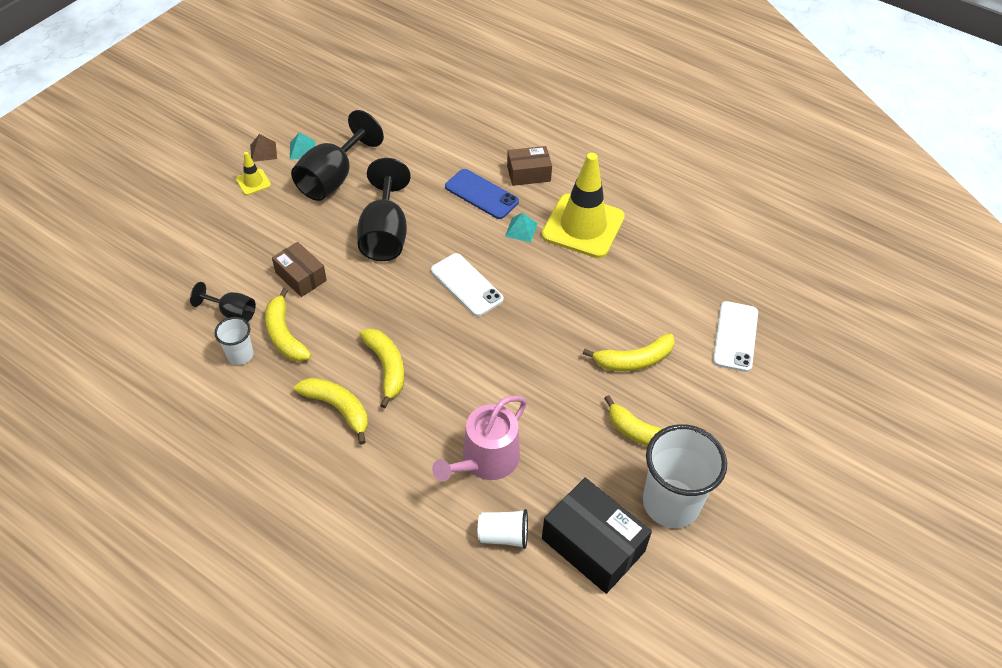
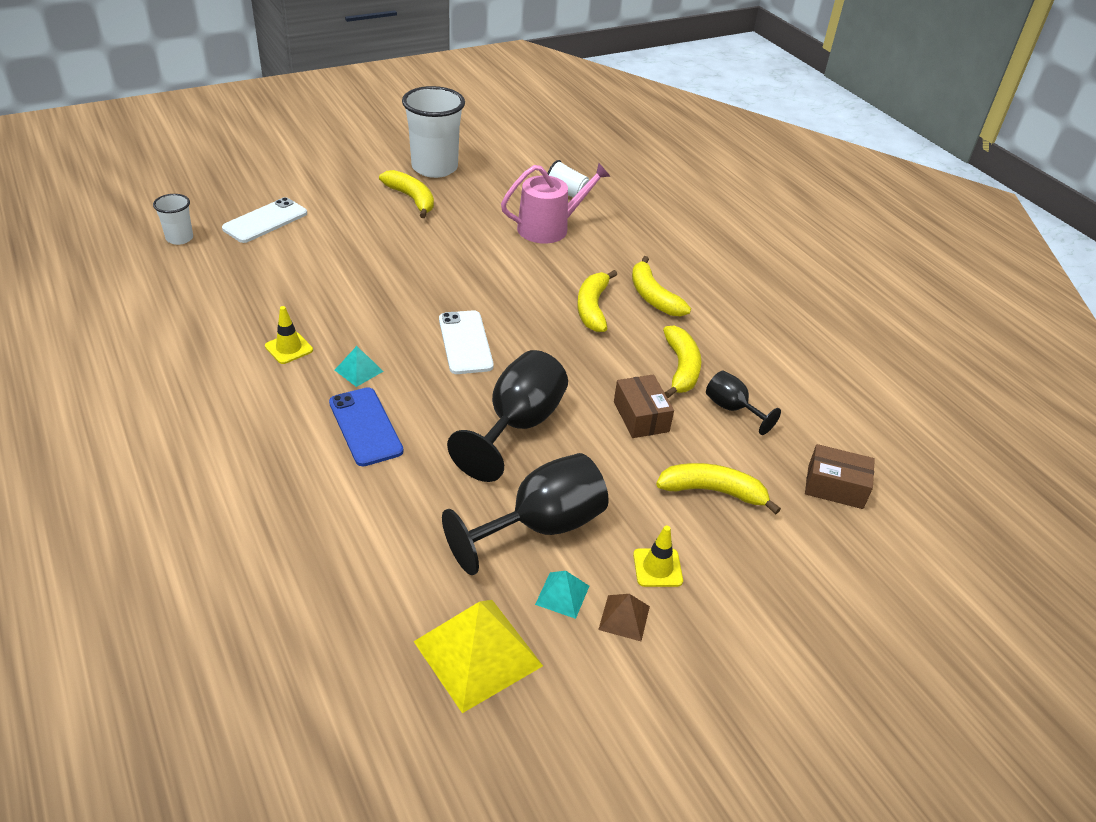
camera: 155 degrees left, 10 degrees down
white cup [214,317,254,365] -> white cup moved to [153,194,193,245]
brown box [507,146,552,186] -> brown box moved to [805,444,875,509]
yellow traffic cone [541,153,625,258] -> yellow traffic cone [265,306,313,364], size x0.43
black box [542,478,652,594] -> none
yellow banana [583,333,675,371] -> yellow banana moved to [656,463,781,514]
none -> yellow pyramid [413,600,543,713]

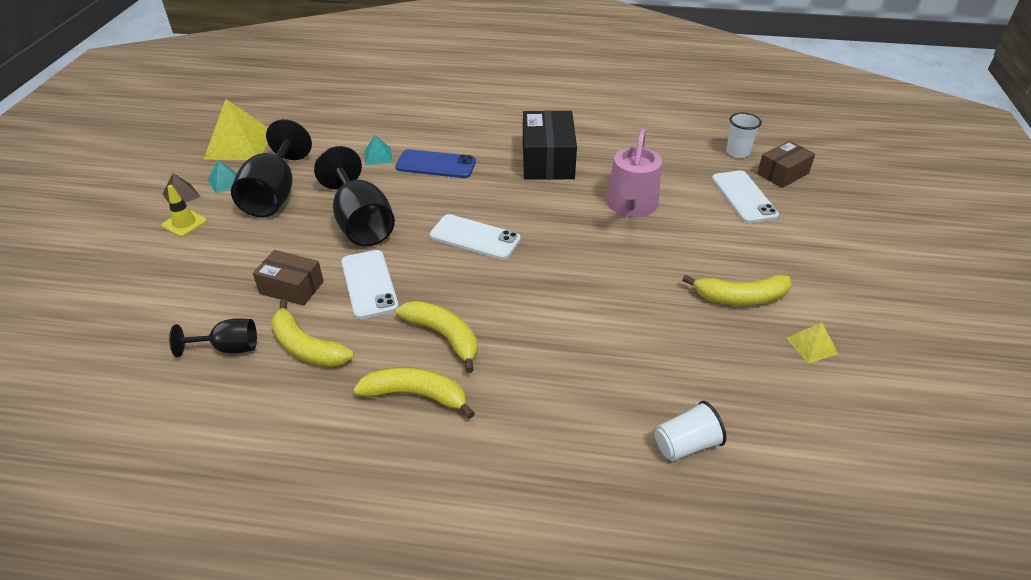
camera: 130 degrees right, 0 degrees up
yellow traffic cone [265,306,313,364] -> black box [523,110,577,180]
turquoise pyramid [335,346,384,387] -> turquoise pyramid moved to [364,135,393,165]
white cup [402,86,465,178] -> yellow pyramid [786,322,838,363]
pink watering can [501,163,611,244] -> pink watering can moved to [606,129,662,217]
yellow banana [656,463,781,514] -> none
brown box [805,444,875,509] -> brown box moved to [757,141,815,188]
none -> white phone [341,250,399,319]

